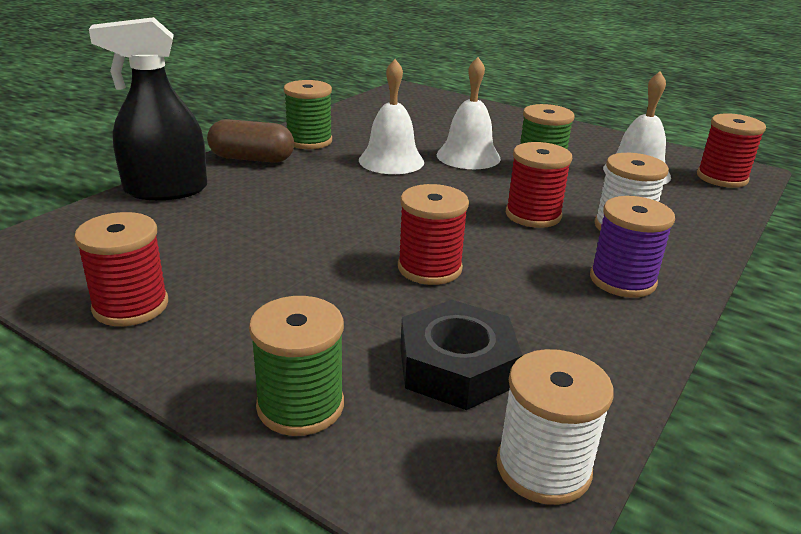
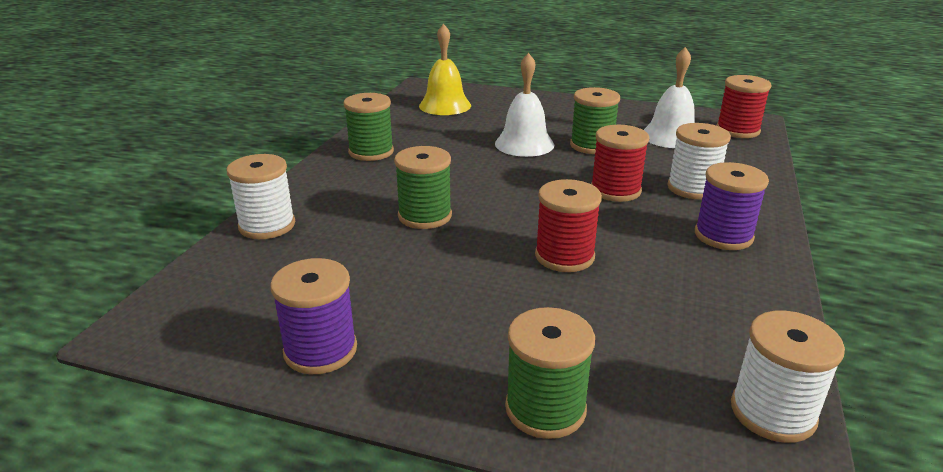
camera: 15 degrees left, 0 degrees up
red spool [74,212,168,326] -> purple spool [270,258,357,374]
black spray bottle [89,17,207,200] -> white spool [226,154,295,239]
brown capsule [207,119,294,163] -> none
white bell [359,59,424,174] -> none
black nut [400,300,523,410] -> none
none -> green spool [394,146,452,229]
none -> yellow bell [419,24,471,115]

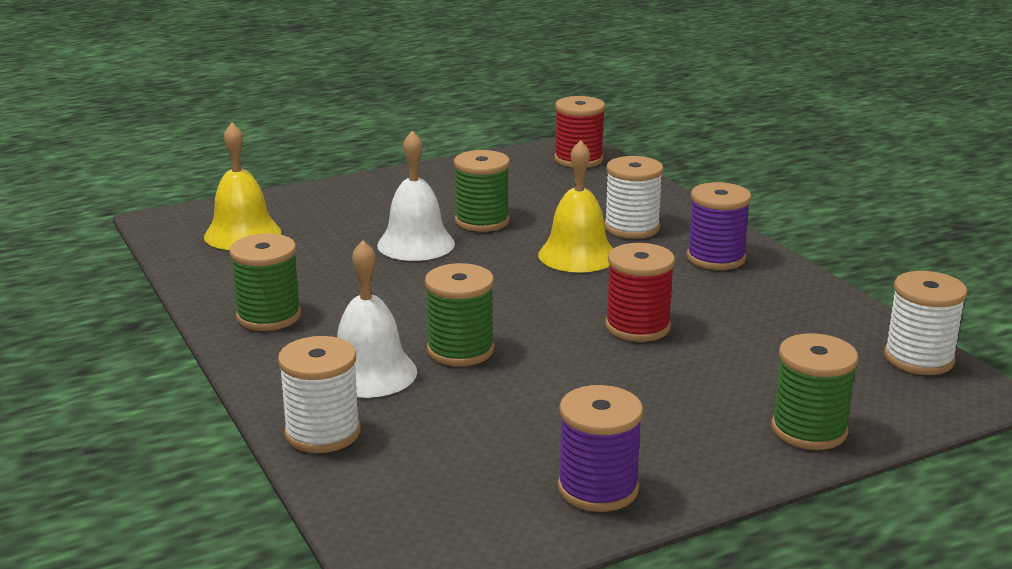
camera: 45 degrees left, 5 degrees down
red spool [591,125,649,202] -> yellow bell [538,140,613,273]
white bell [644,47,695,148] -> white bell moved to [337,240,417,398]

